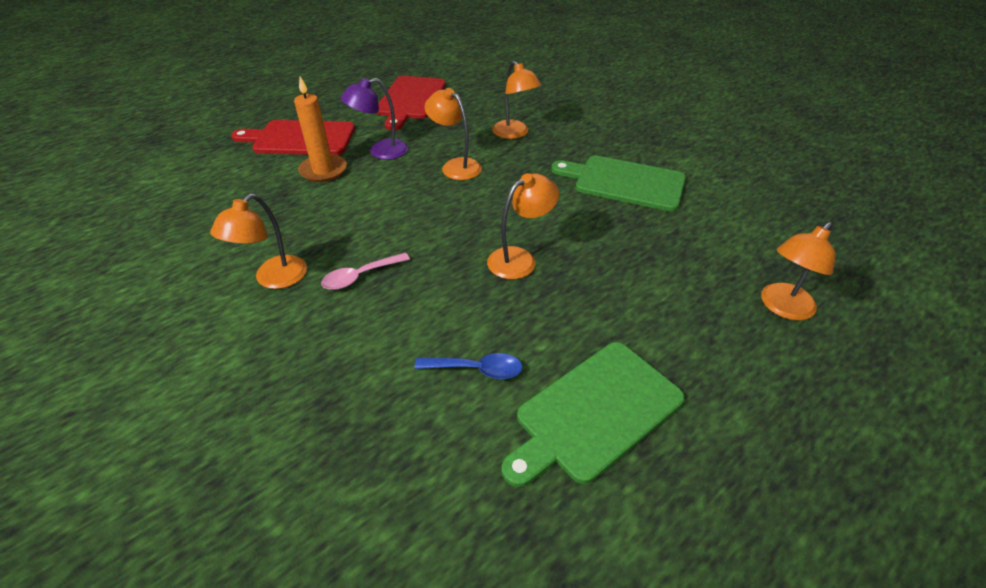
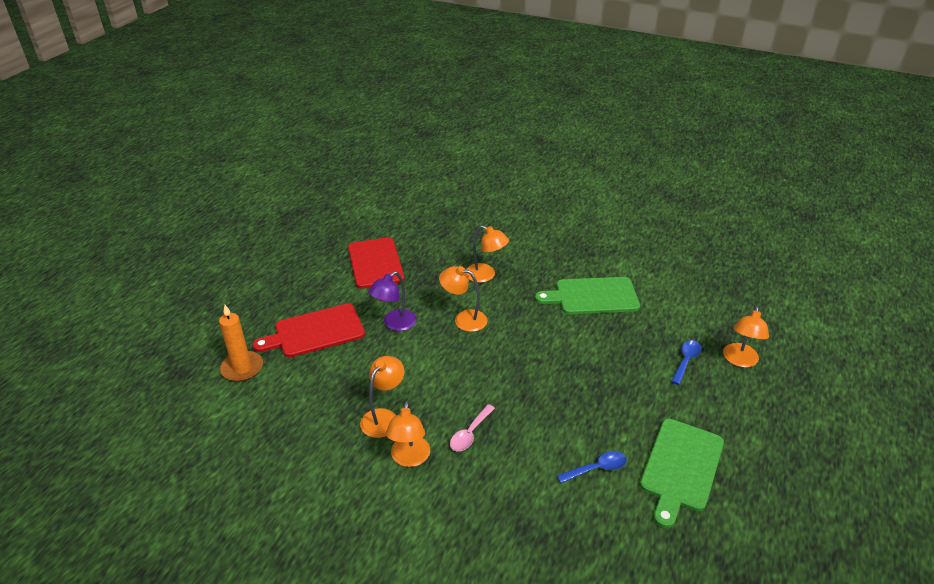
camera: 25 degrees left, 5 degrees down
orange candle [294,76,347,182] -> orange candle moved to [219,305,263,382]
orange lamp [487,173,559,279] -> orange lamp moved to [360,356,404,438]
none -> blue spoon [671,340,701,385]

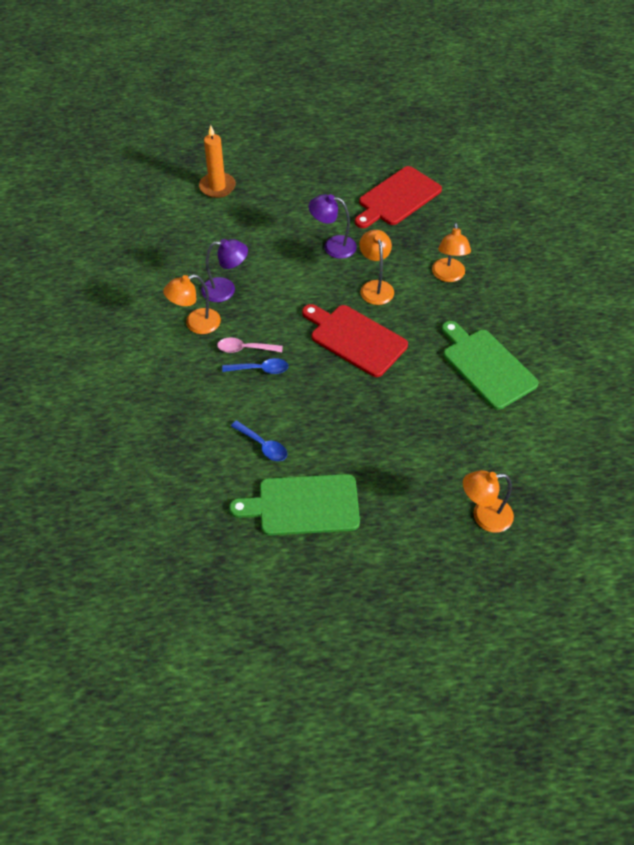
camera: 60 degrees right, 15 degrees up
red cutting board [253,304,365,357] -> red cutting board moved to [302,304,408,377]
orange lamp [360,356,404,438] -> purple lamp [201,239,248,302]
blue spoon [671,340,701,385] -> blue spoon moved to [222,358,288,374]

